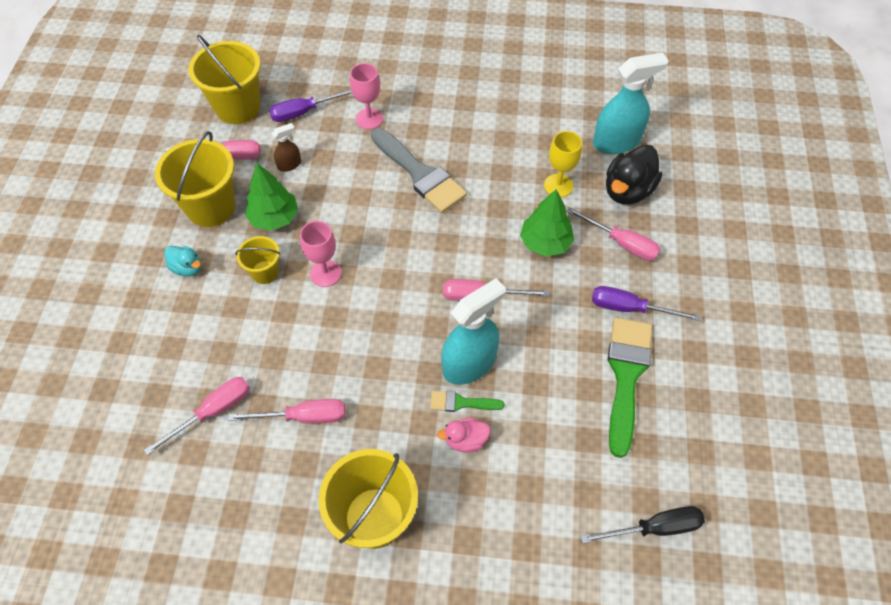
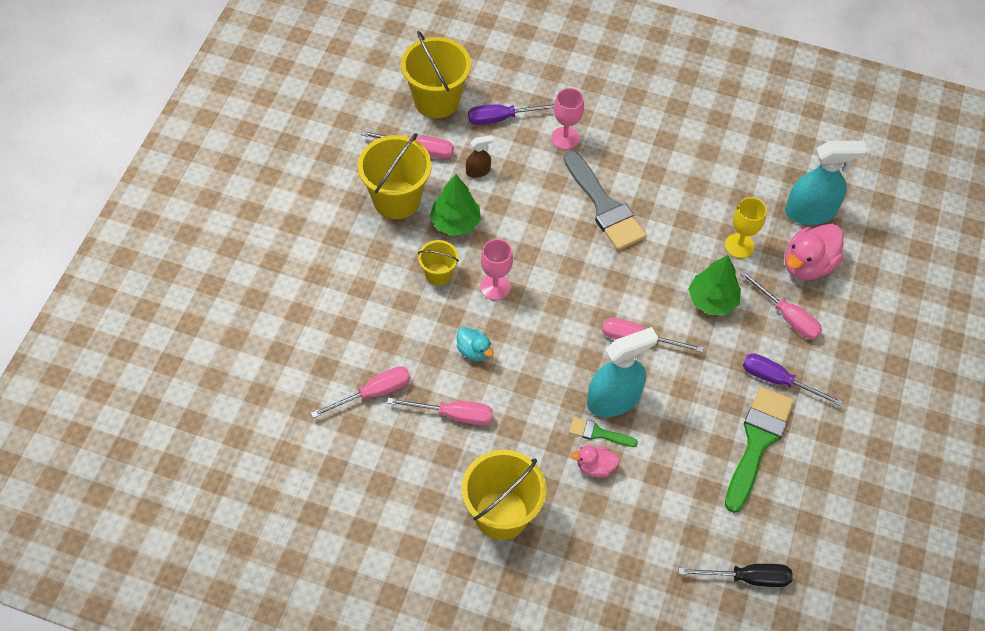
camera: 10 degrees right, 0 degrees up
turquoise duck [164,246,201,277] -> turquoise duck moved to [457,327,494,361]
black duck [606,145,662,204] -> pink duck [785,224,844,280]

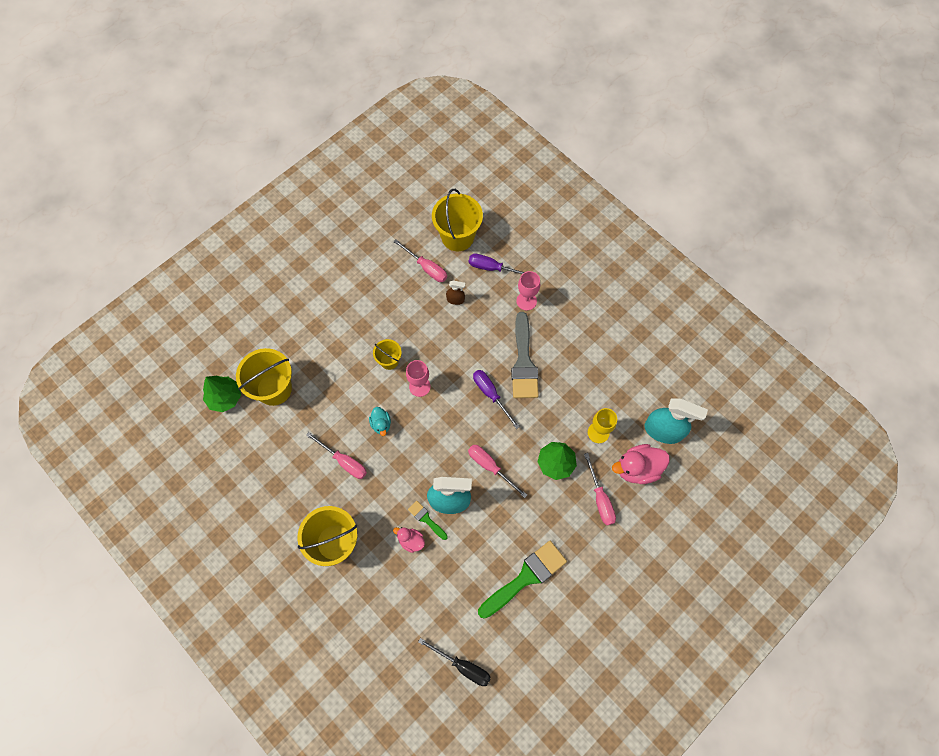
camera: 30 degrees right, 10 degrees up
pink screwdriver [311,366,411,418] -> none
yellow bucket [358,133,432,219] -> yellow bucket moved to [236,348,292,406]
green tree [430,174,481,236] -> green tree moved to [203,376,241,412]
purple screwdriver [743,354,843,406] -> purple screwdriver moved to [473,370,520,429]

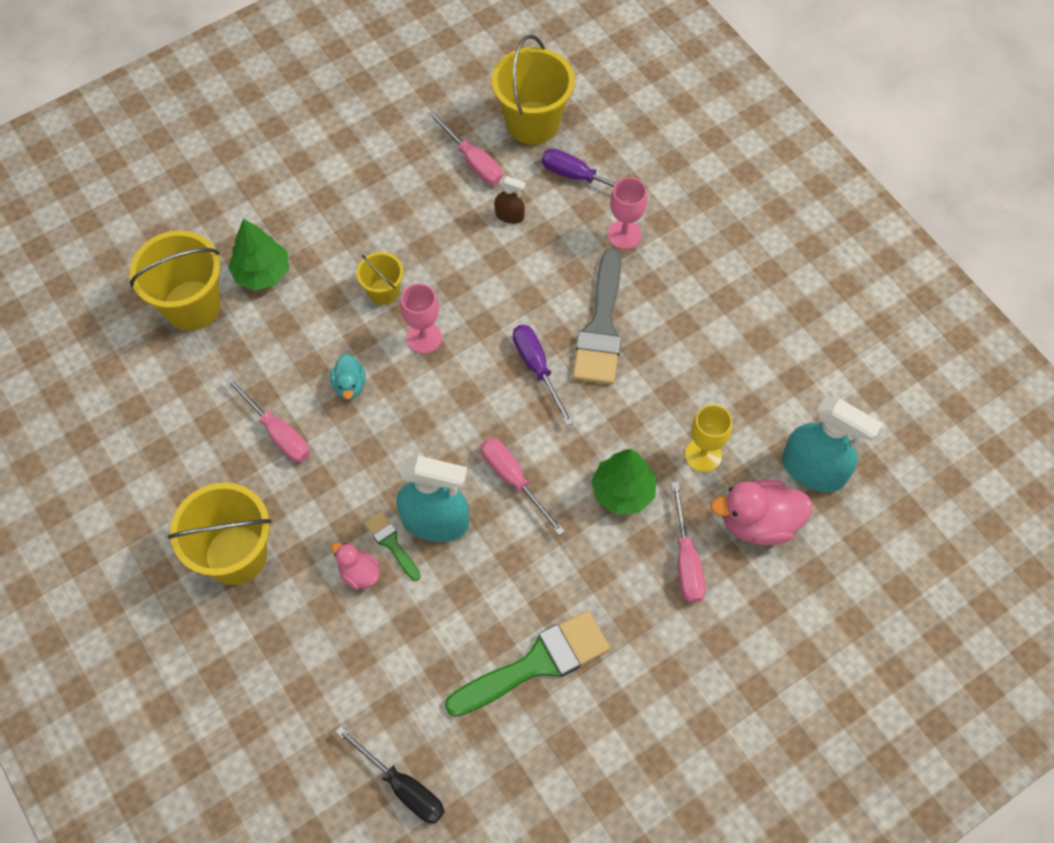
camera: 10 degrees right, 5 degrees down
green tree [203,376,241,412] -> green tree moved to [228,219,289,291]

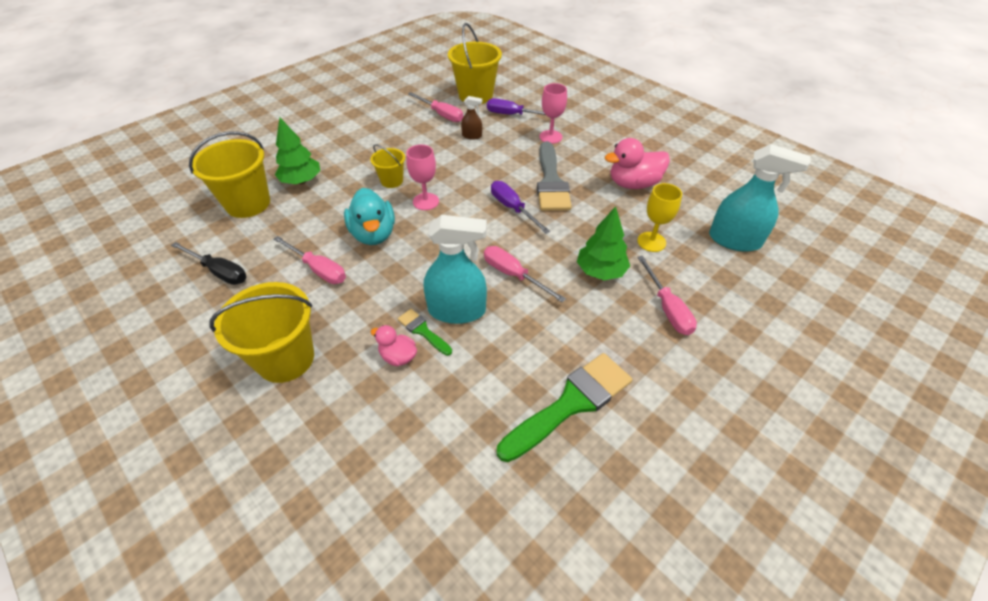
camera: 10 degrees left, 15 degrees down
turquoise duck [330,354,365,400] -> turquoise duck [344,188,395,245], size x1.80
black screwdriver [336,726,444,824] -> black screwdriver moved to [171,242,246,285]
pink duck [710,480,813,545] -> pink duck moved to [605,138,670,189]

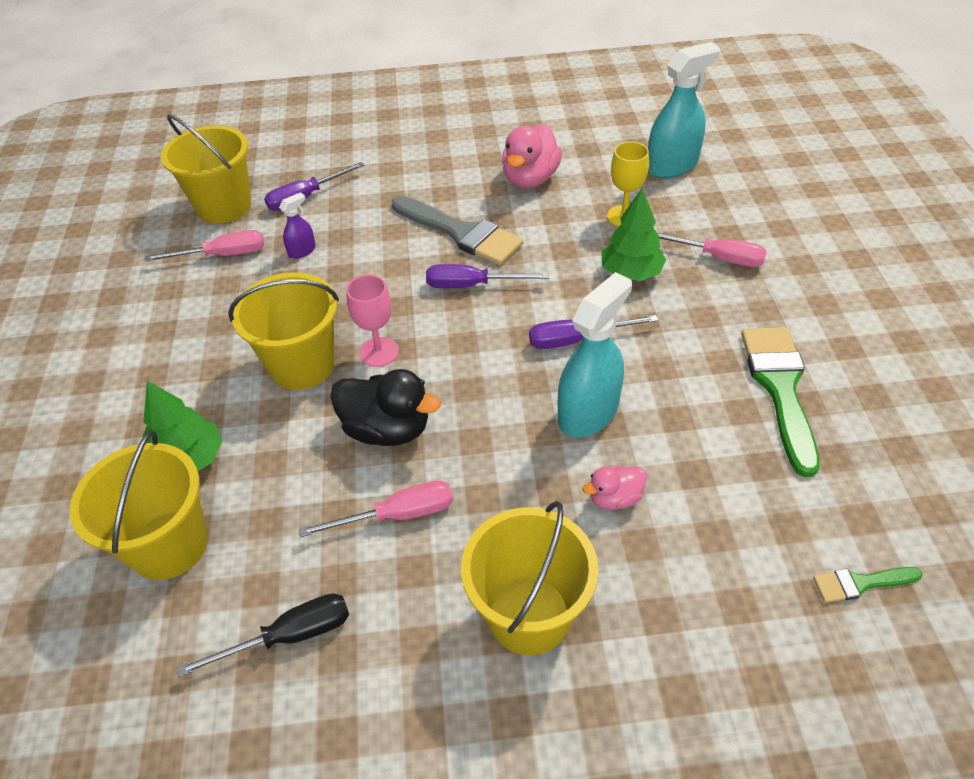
camera: 50 degrees left, 0 degrees up
turquoise duck [344,188,395,245] -> black duck [330,369,441,446]
yellow bucket [370,144,405,188] -> yellow bucket [228,273,339,390], size x1.86
green brush [397,309,452,356] -> green brush moved to [813,567,923,603]
brown spray bottle [461,96,482,140] -> purple spray bottle [279,192,316,259]
pink screwdriver [484,246,566,303] -> purple screwdriver [529,315,658,349]
pink goblet [539,83,567,144] -> none

